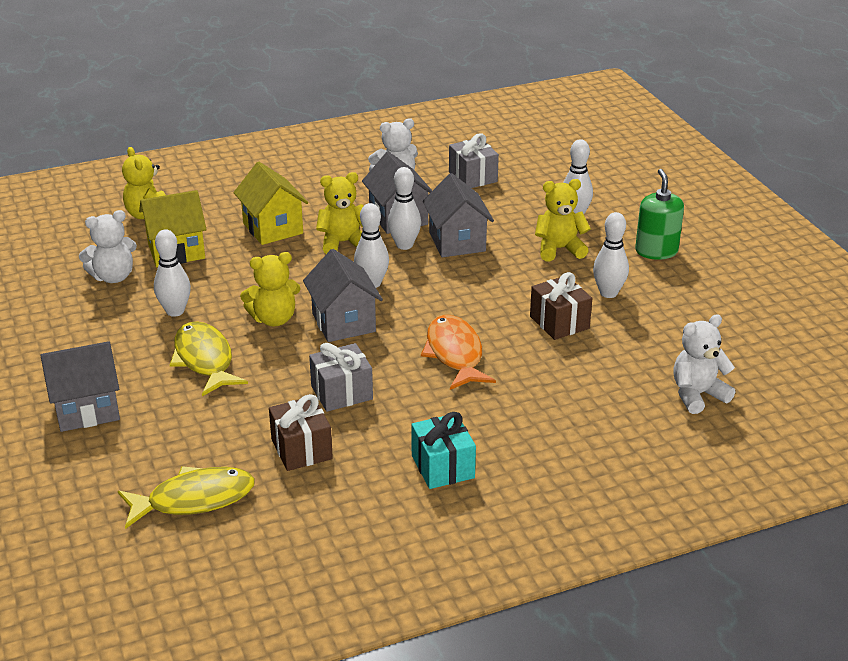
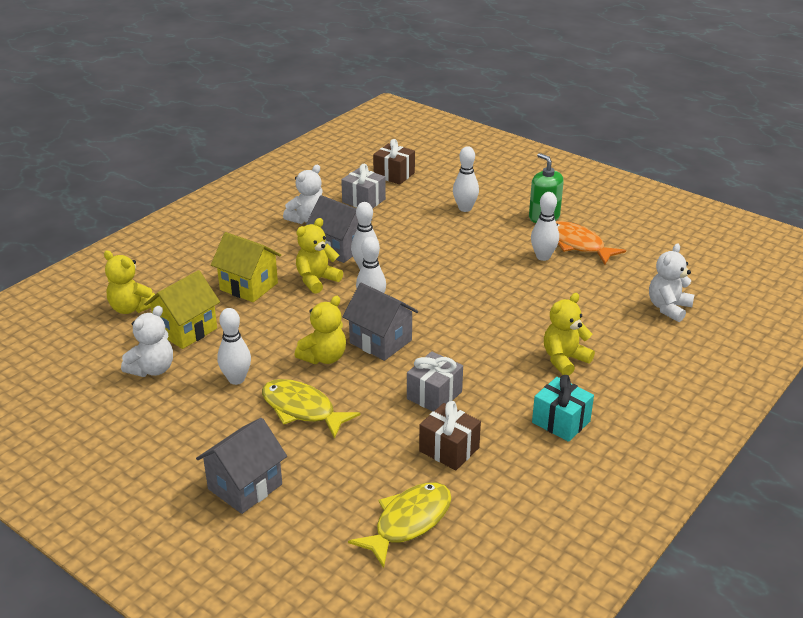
camera: 30 degrees left, 0 degrees up
orange fish [421,315,496,390] -> orange fish moved to [556,221,626,265]
grey house [423,173,494,257] -> none
brown gift [530,272,592,340] -> brown gift moved to [373,139,415,185]
yellow teddy bear [535,179,591,262] -> yellow teddy bear moved to [544,293,595,376]

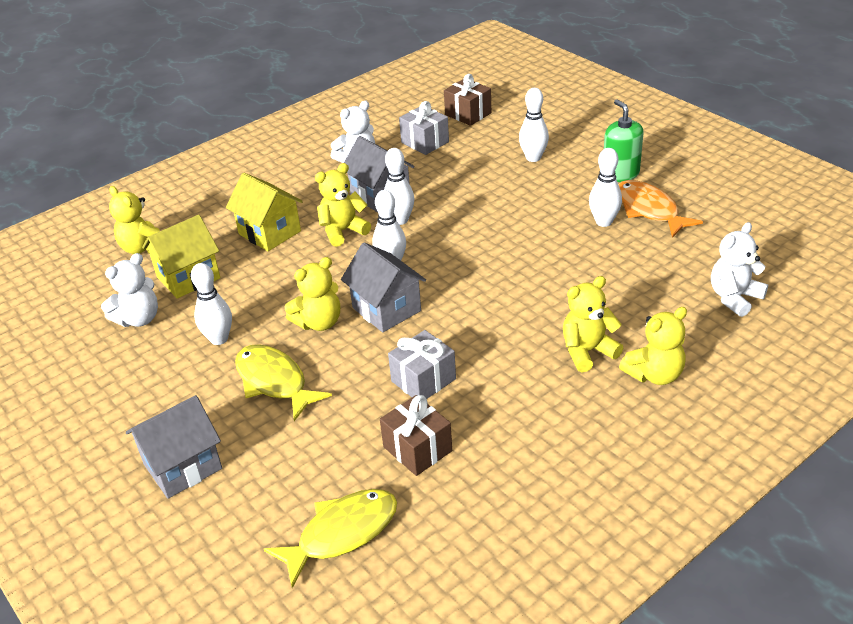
camera: 15 degrees right, 5 degrees up
turquoise gift [532,375,594,442] -> none
none -> yellow teddy bear [619,307,687,385]

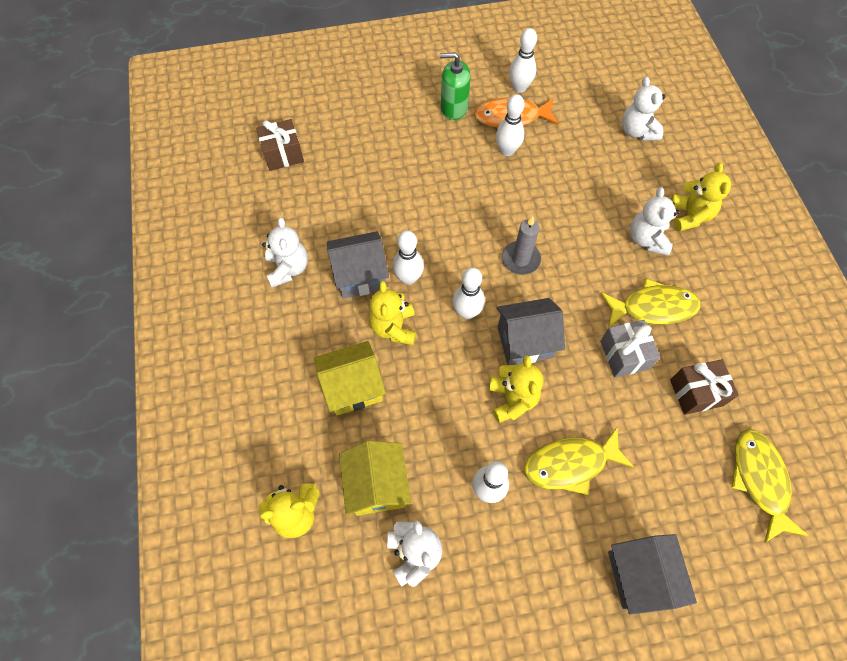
camera: 65 degrees left, 25 degrees up
grey gift [399,101,449,155] -> none
white bowling pin [519,88,549,162] -> white bowling pin moved to [509,28,537,93]
yellow teddy bear [563,276,623,372] -> white teddy bear [630,187,680,256]
none -> grey candle [502,216,541,275]
none -> yellow fish [600,278,701,327]

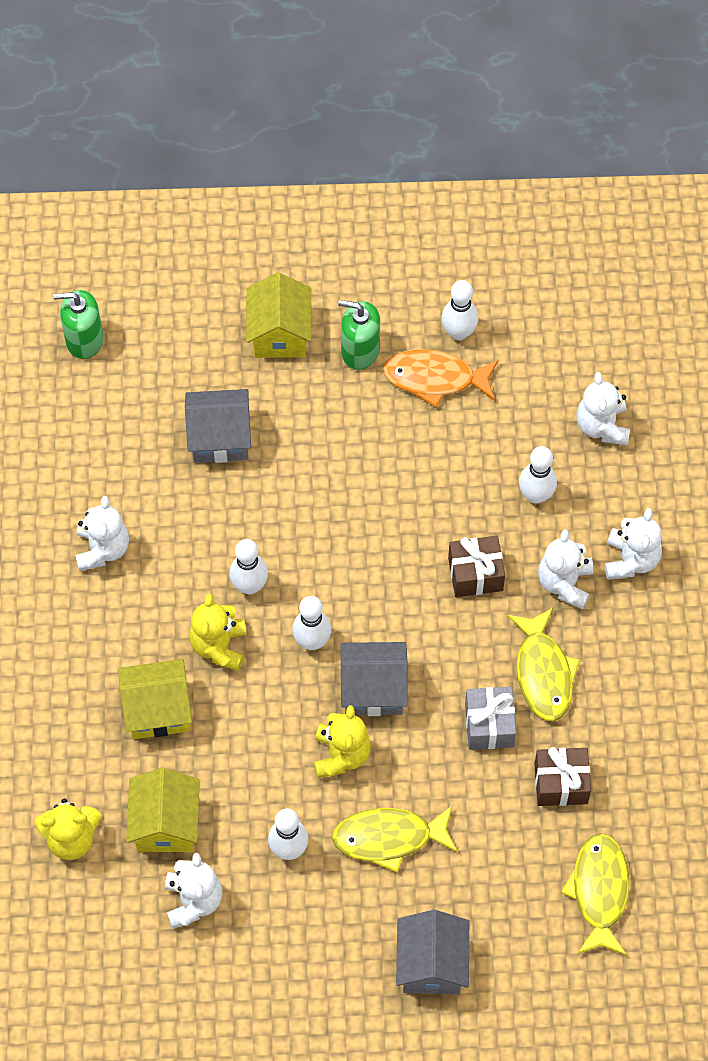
camera: 10 degrees right, 0 degrees up
brown gift [256,119,304,171] -> brown gift moved to [448,536,505,597]
grey house [327,231,389,299] -> grey house moved to [185,389,251,463]
white bowling pin [496,94,525,156] -> white bowling pin moved to [519,446,557,504]
grey candle [502,216,541,275] -> none
yellow fish [600,278,701,327] -> yellow fish turned 75 degrees clockwise [507,607,580,721]
yellow teddy bear [670,163,731,232] -> white teddy bear [605,508,662,580]
none -> green soap dispenser [53,290,103,359]
none -> yellow house [246,273,312,358]

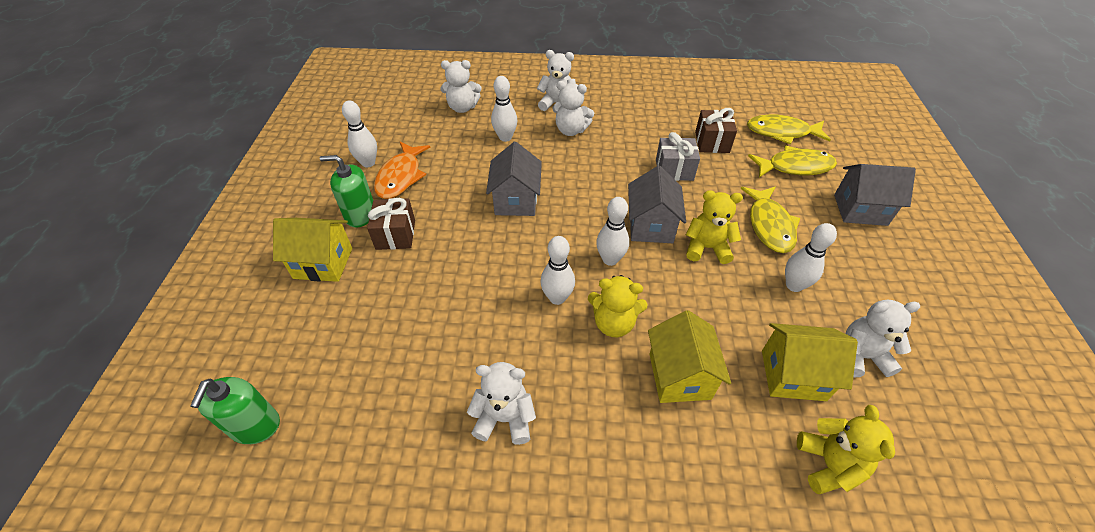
camera: 85 degrees left, 15 degrees down
grey house [185,389,251,463] -> grey house moved to [486,142,542,216]
green soap dispenser [338,300,380,370] -> green soap dispenser turned 75 degrees clockwise [320,155,373,227]
brown gift [448,536,505,597] -> brown gift moved to [367,198,415,250]
yellow fish [507,607,580,721] -> yellow fish moved to [748,146,837,177]

